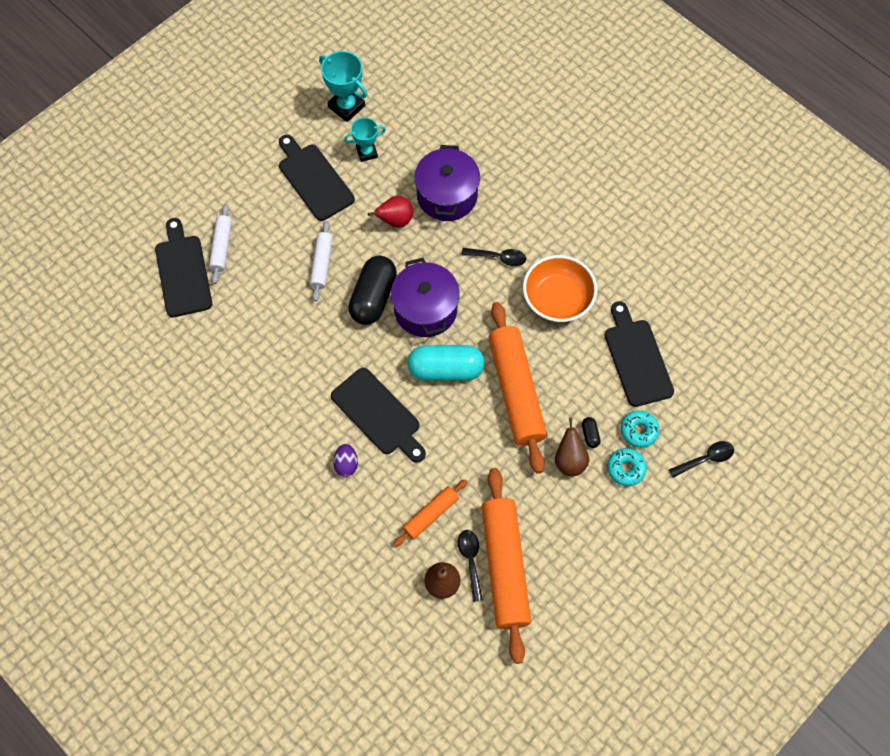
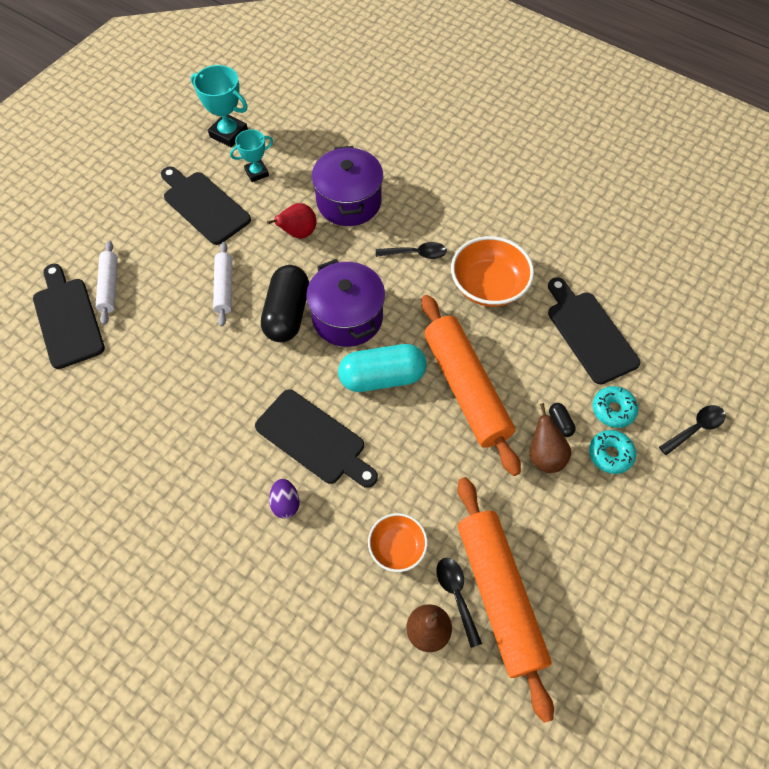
camera: 10 degrees left, 5 degrees down
orange rolling pin [393,479,467,547] -> orange bowl [368,513,428,572]

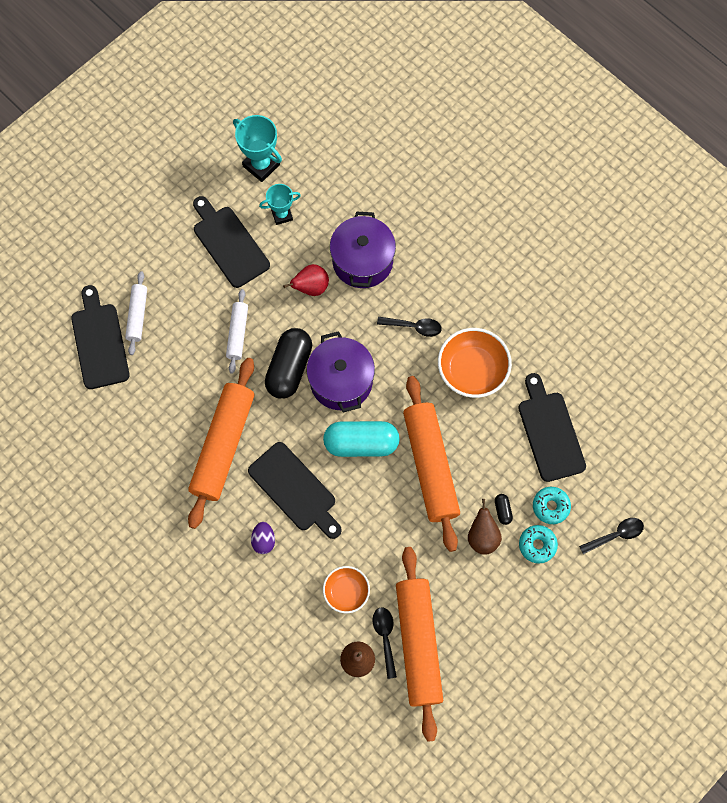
camera: 10 degrees right, 10 degrees up
none -> orange rolling pin [188,358,254,529]

